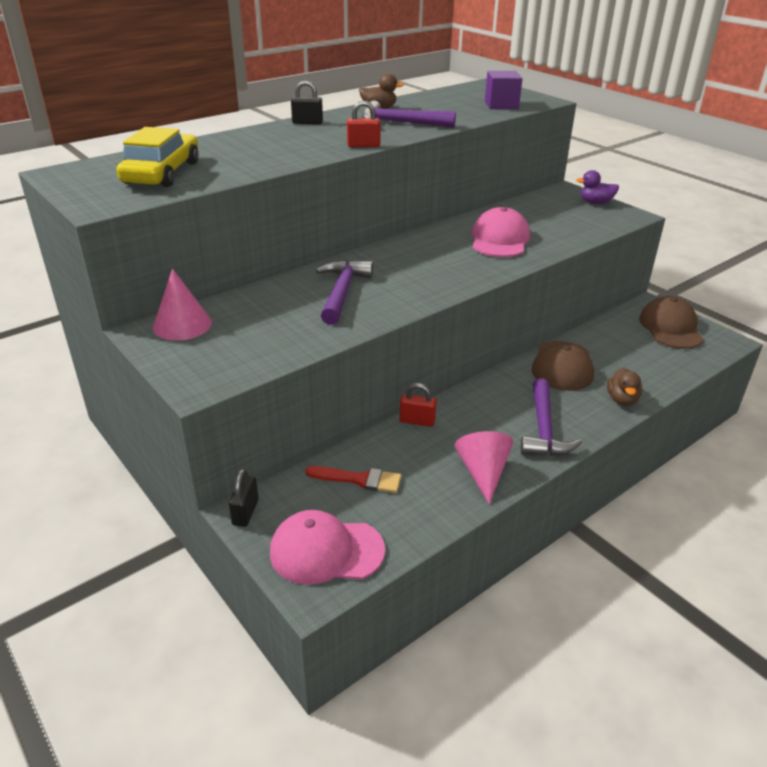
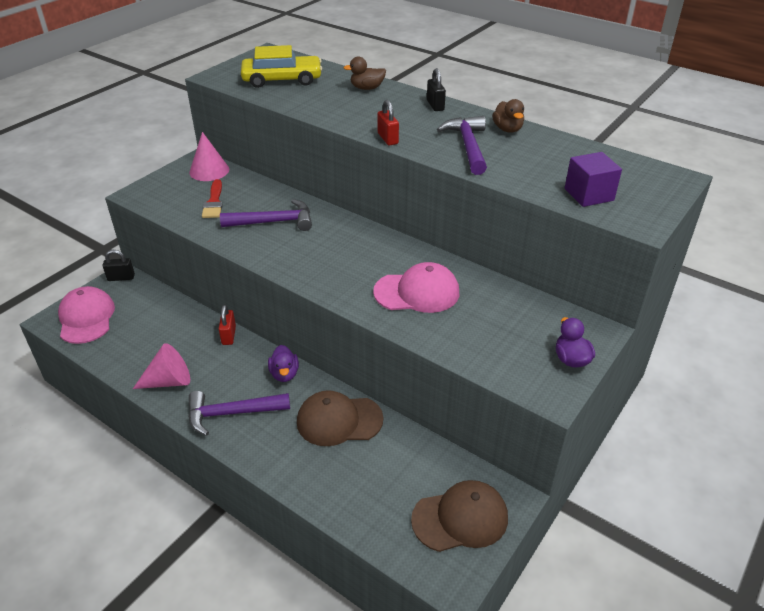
camera: 75 degrees right, 5 degrees up
red brush [305,466,401,493] -> red brush moved to [202,179,223,218]
brown duck [607,368,643,406] -> brown duck moved to [344,57,386,90]
none -> purple duck [268,345,299,382]

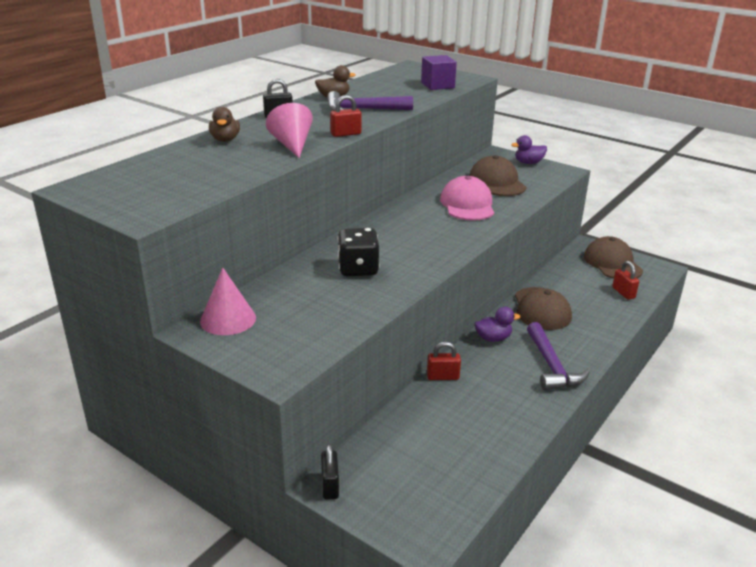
camera: 90 degrees left, 10 degrees down
pink cap [58,286,115,344] -> none
pink cone [133,343,190,389] -> pink cone moved to [266,103,313,158]
red brush [202,179,223,218] -> none
purple hammer [220,199,312,231] -> black dice [337,228,380,276]
yellow car [241,45,322,88] -> none
none -> brown cap [469,155,527,196]
none -> red padlock [612,261,639,300]

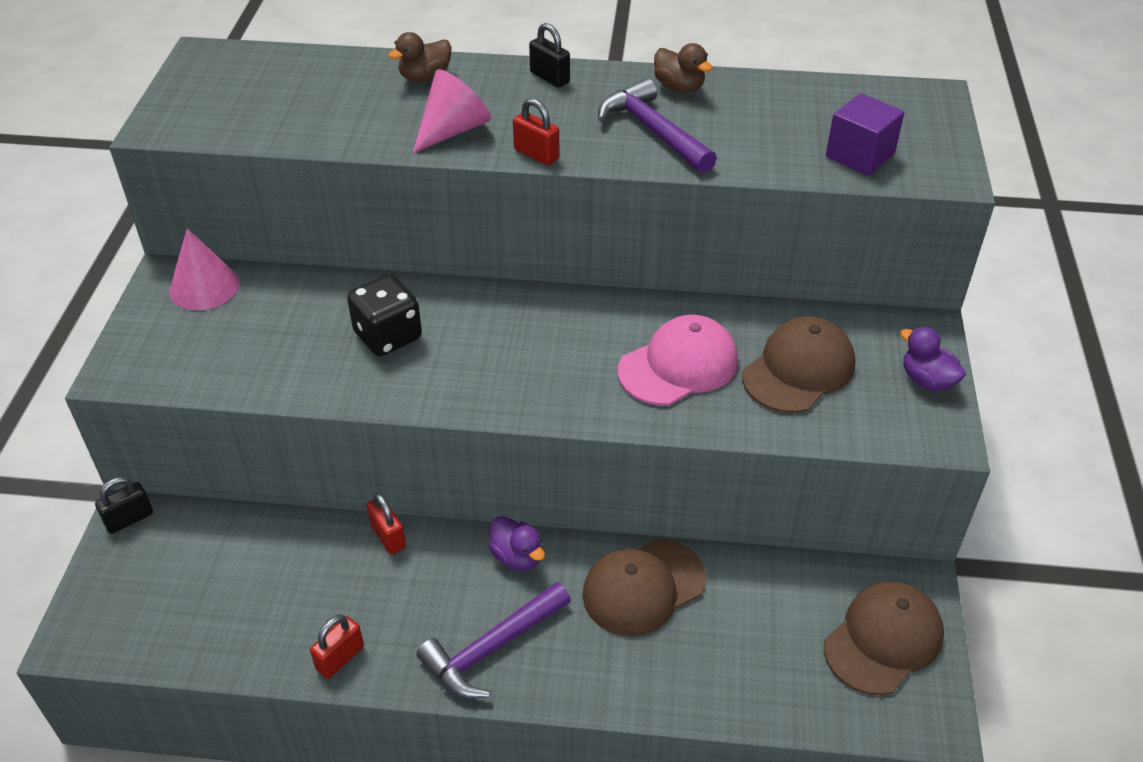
camera: 60 degrees right, 15 degrees up
red padlock [612,261,639,300] -> red padlock moved to [310,615,364,679]

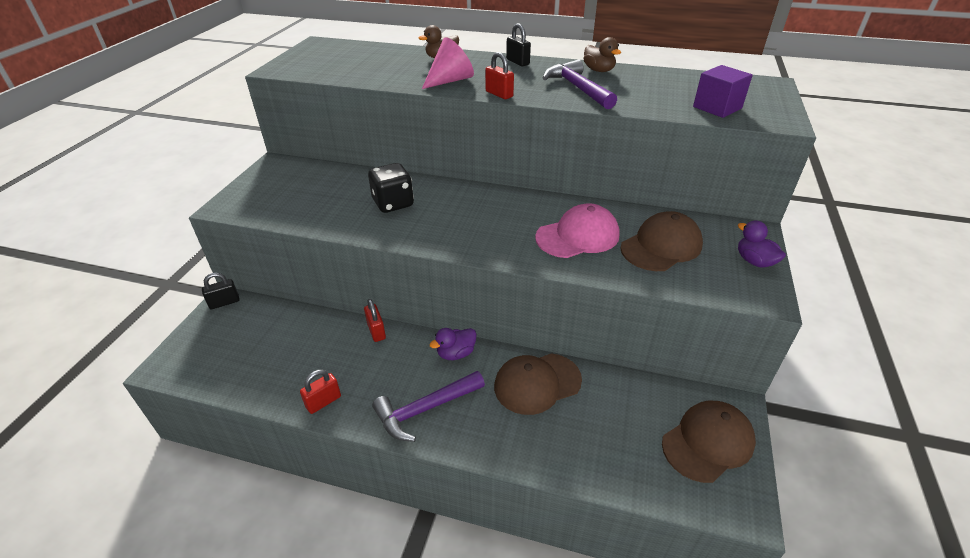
camera: 10 degrees right, 5 degrees down
pink cone [169,229,239,310] -> none
purple duck [488,516,545,571] -> purple duck turned 90 degrees clockwise [429,328,477,360]

